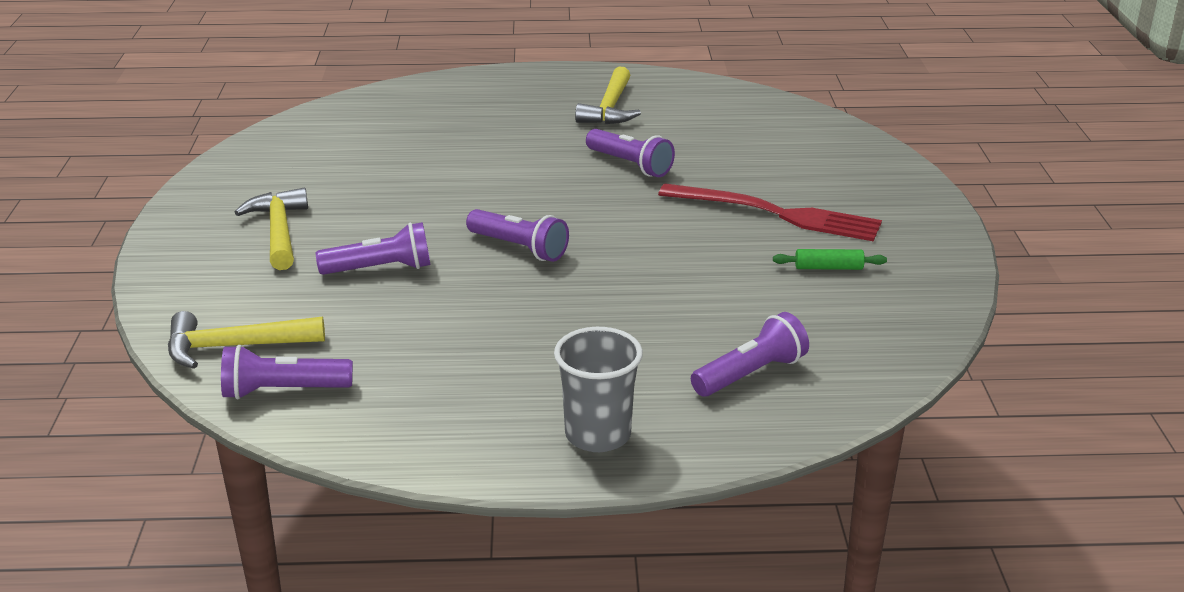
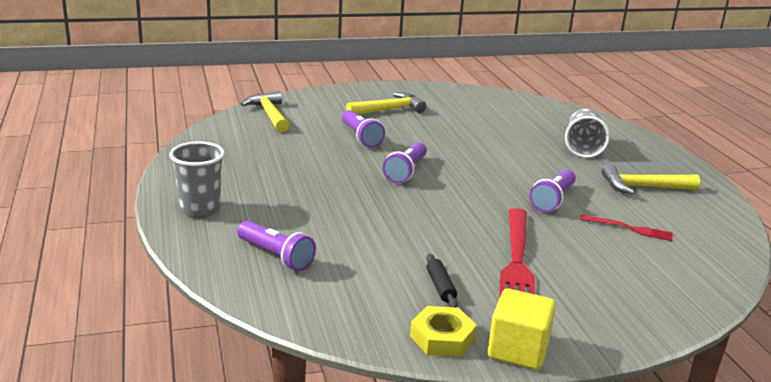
camera: 75 degrees right, 5 degrees down
purple flashlight [221,345,353,400] -> none
green rolling pin [773,249,887,270] -> black rolling pin [426,254,458,307]
none -> yellow nut [410,306,477,357]
none -> yellow cube [488,288,556,370]
none -> grey cup [565,108,610,158]
none -> red fork [580,215,673,241]

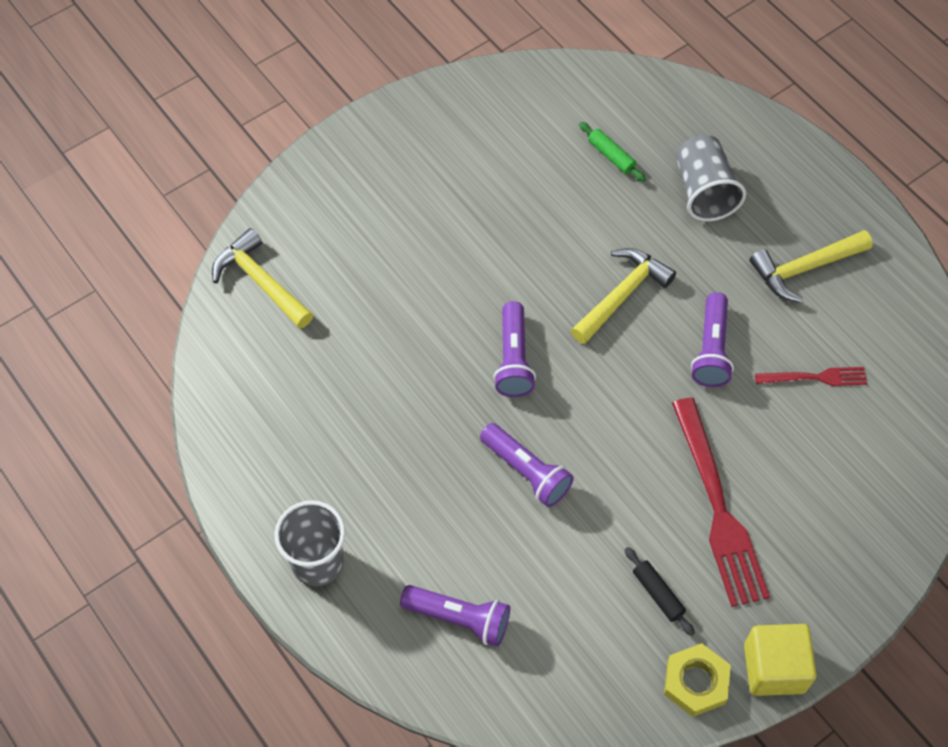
camera: 20 degrees left, 35 degrees up
purple flashlight [342,110,385,148] -> purple flashlight moved to [480,423,574,507]
yellow hammer [346,93,426,115] -> yellow hammer moved to [571,248,676,344]
none -> green rolling pin [579,122,646,182]

